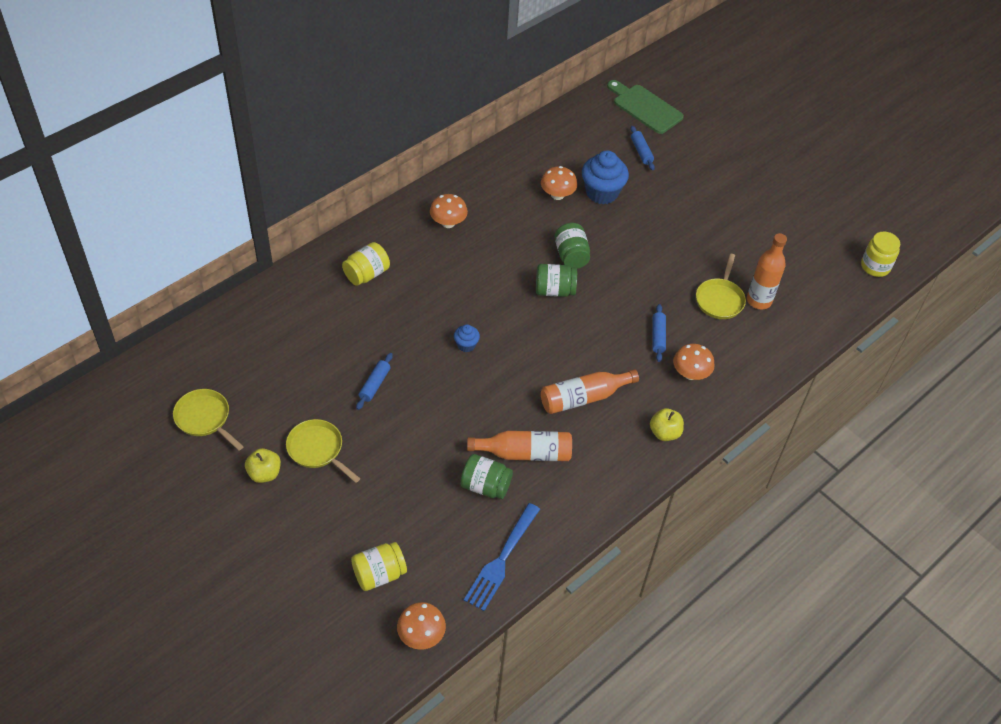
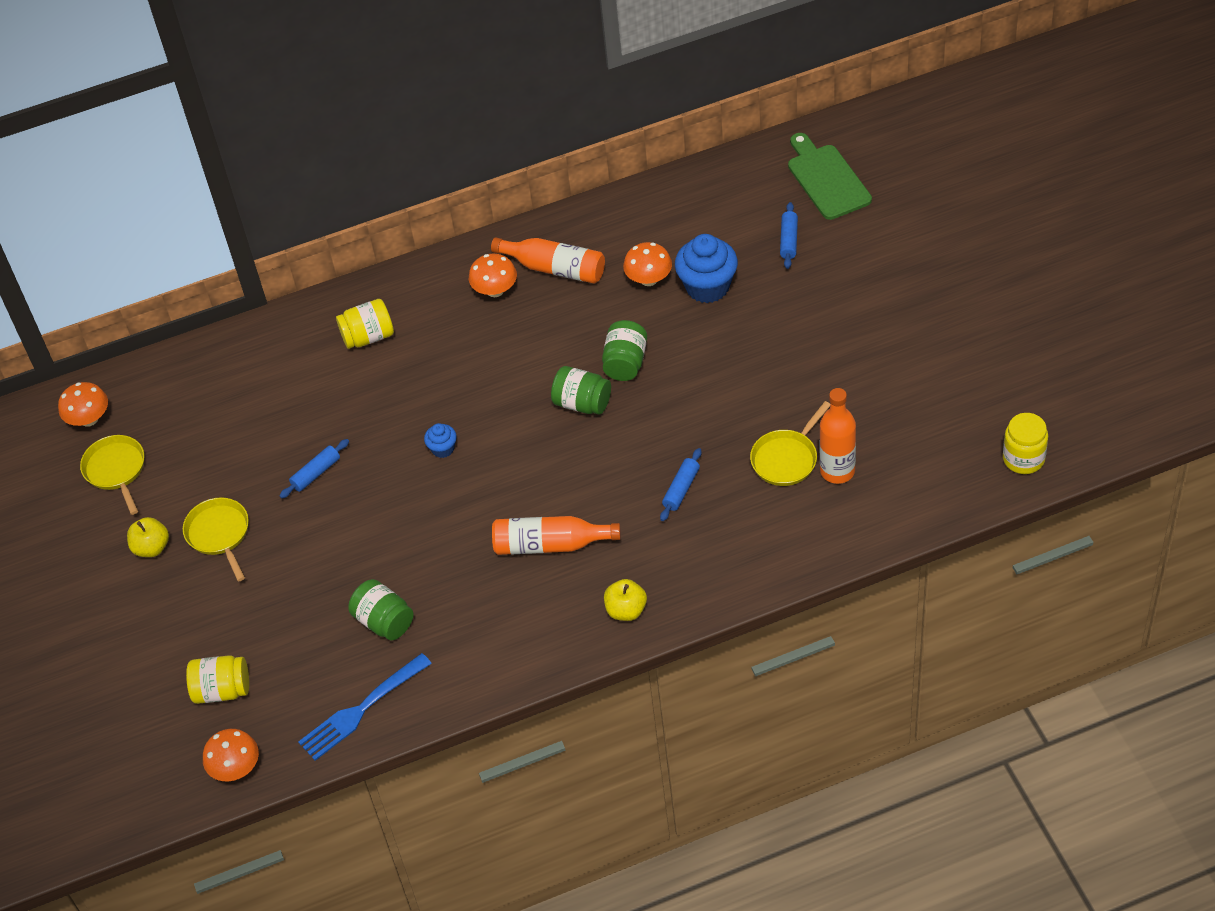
camera: 30 degrees right, 0 degrees up
orange bottle [467,431,572,461] -> orange bottle moved to [491,237,605,284]
orange mushroom [673,344,715,380] -> orange mushroom moved to [58,382,108,427]

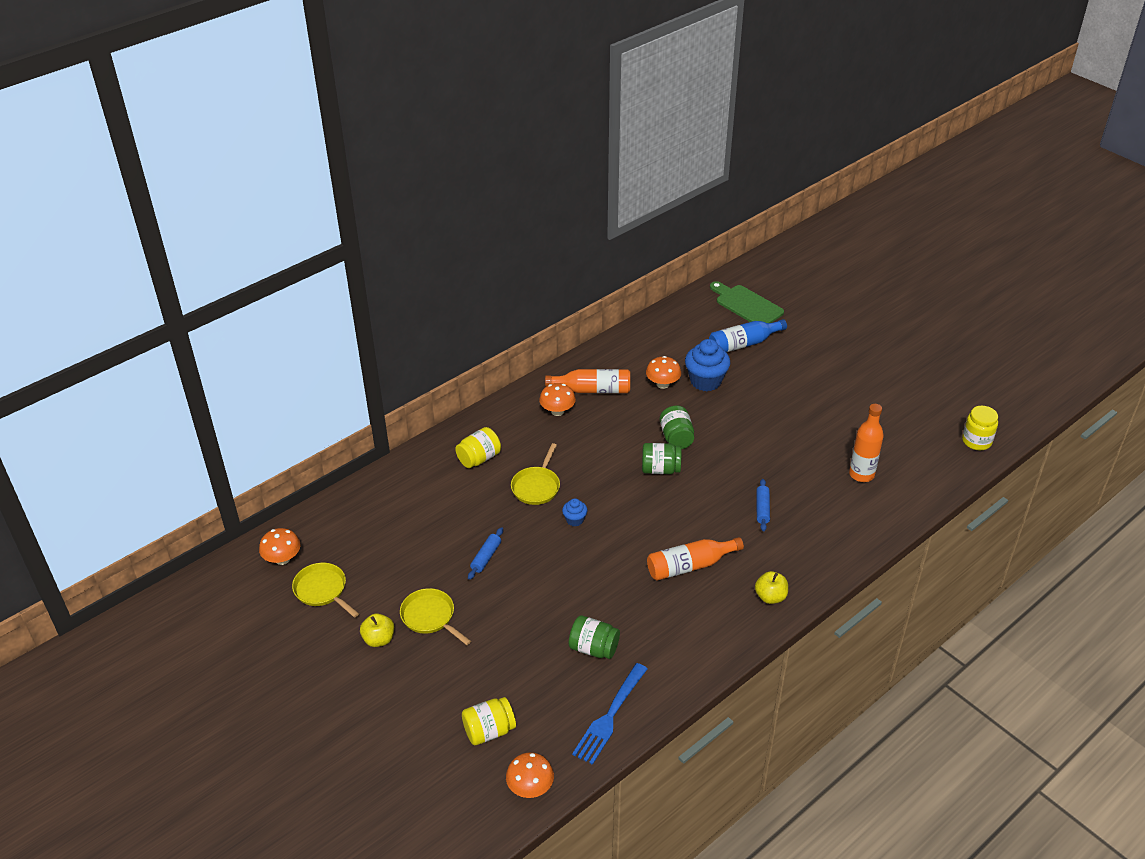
camera: 25 degrees left, 10 degrees down
yellow pan [750,401,830,486] -> yellow pan moved to [511,443,560,505]
blue rolling pin [780,202,798,269] -> blue bottle [709,319,787,353]

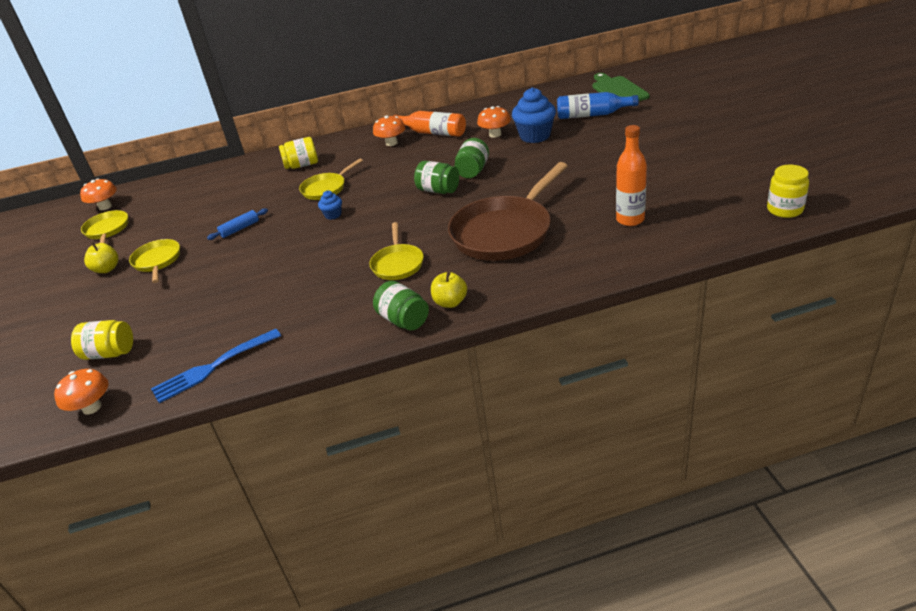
camera: 30 degrees right, 5 degrees down
green jar [569,616,620,659] -> green jar moved to [373,281,429,330]
orange bottle [647,537,744,580] -> yellow pan [369,222,424,280]
blue rolling pin [756,479,770,531] -> brown pan [448,162,567,261]

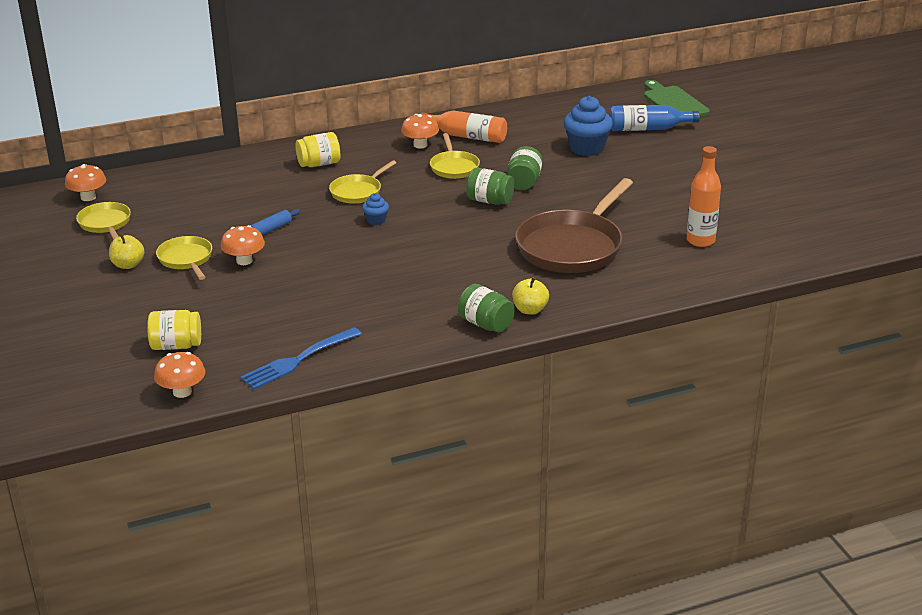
camera: 10 degrees left, 5 degrees down
yellow pan [369,222,424,280] -> yellow pan moved to [430,133,480,179]
orange mushroom [477,106,511,138] -> orange mushroom moved to [221,225,265,265]
yellow jar [767,165,809,218] -> none

